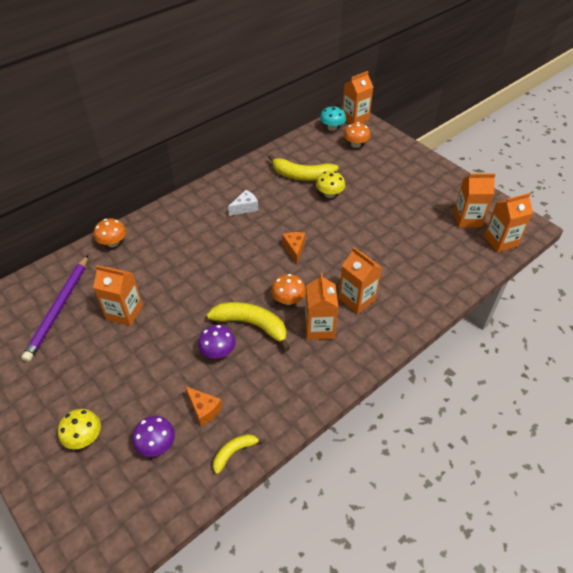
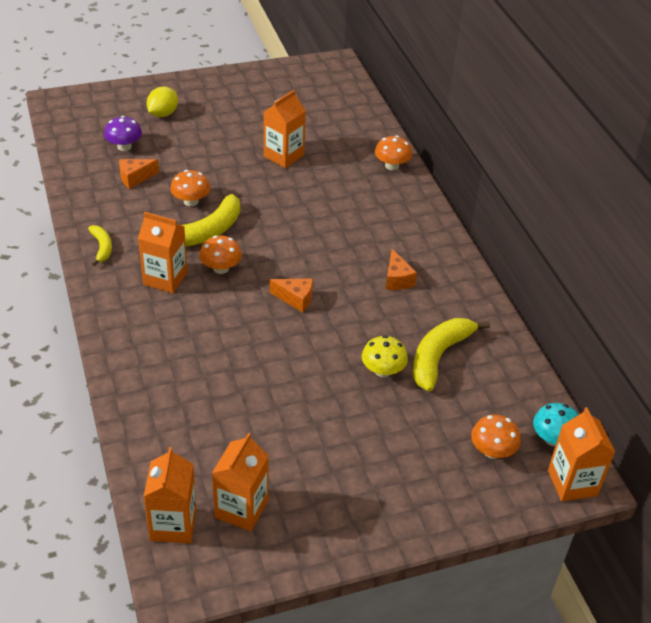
camera: 110 degrees right, 5 degrees down
purple pencil [21,255,88,362] -> none
yellow mushroom [58,409,101,449] -> yellow lemon [147,86,178,117]
purple mushroom [198,325,236,359] -> orange mushroom [170,170,210,206]
yellow banana [213,434,265,474] -> yellow banana moved to [88,225,112,266]
white cheese [228,190,258,216] -> orange cheese [386,249,417,290]
orange carton [339,247,382,314] -> none

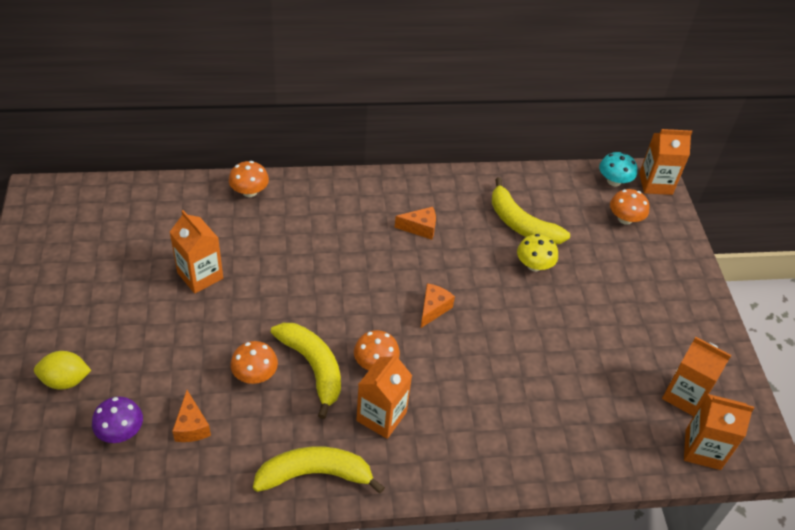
camera: 80 degrees left, 5 degrees up
yellow banana [88,225,112,266] -> yellow banana [253,446,385,494], size x1.83
yellow lemon [147,86,178,117] -> yellow lemon turned 45 degrees counterclockwise [34,351,91,390]

